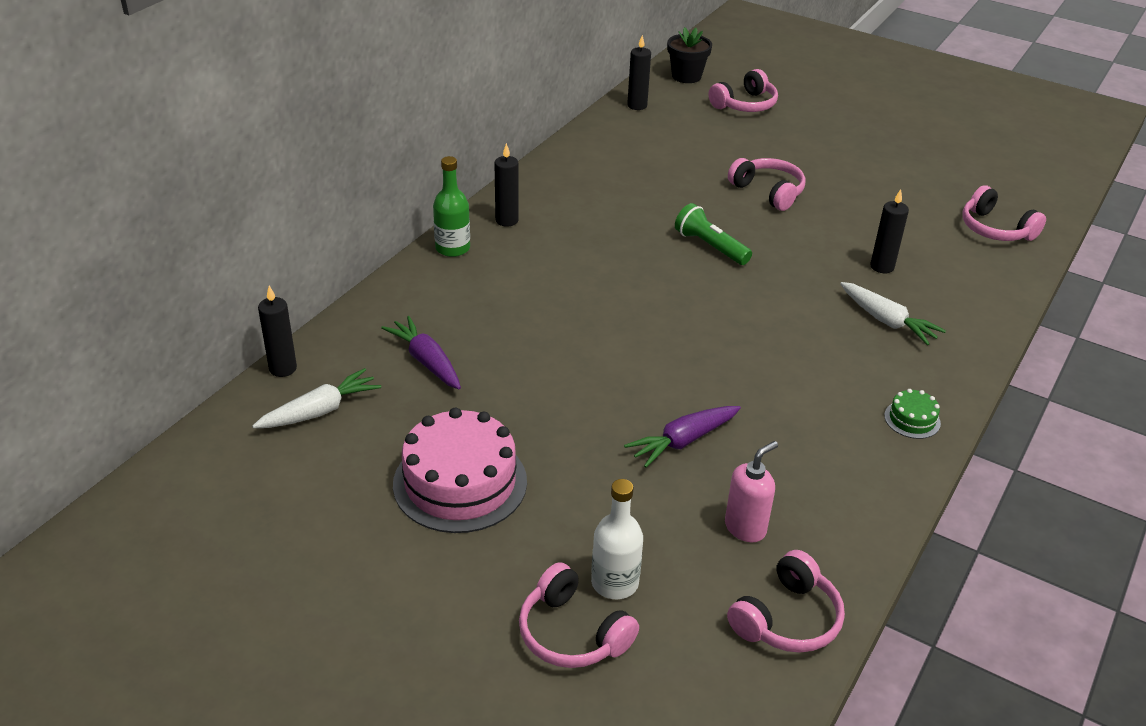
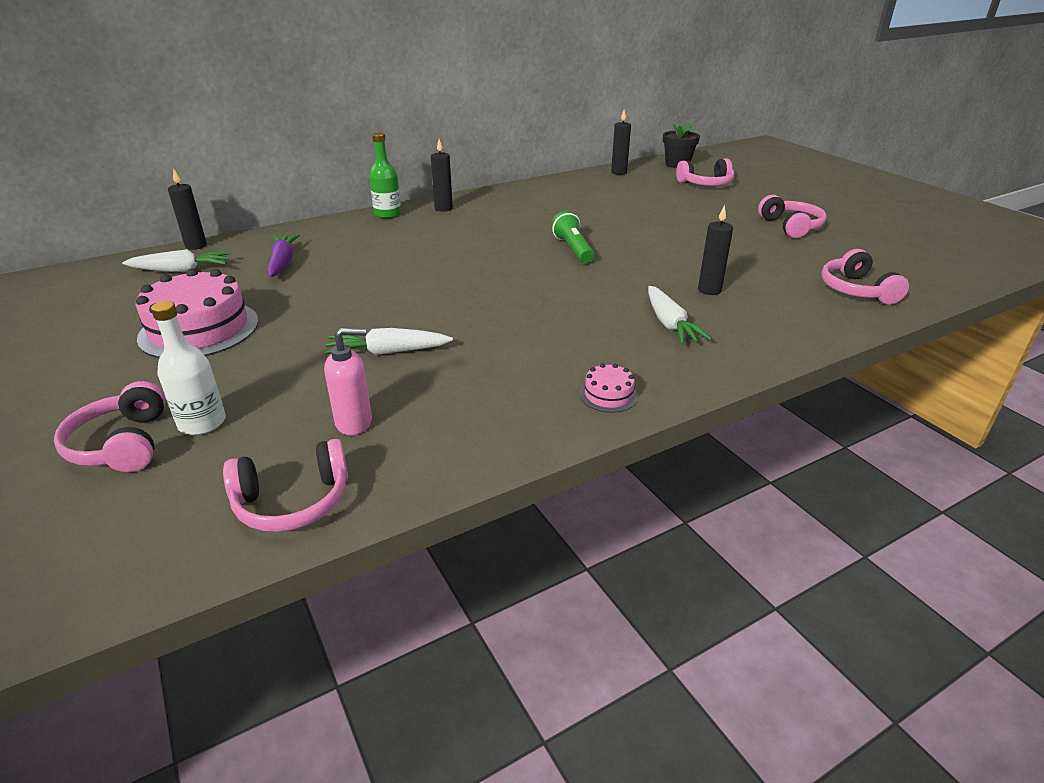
camera: 30 degrees right, 5 degrees down
purple carrot [624,406,741,468] -> white carrot [324,328,453,355]
pink headphones [728,158,805,211] -> pink headphones moved to [758,195,827,238]
green cake [884,389,941,439] -> pink cake [580,363,638,413]

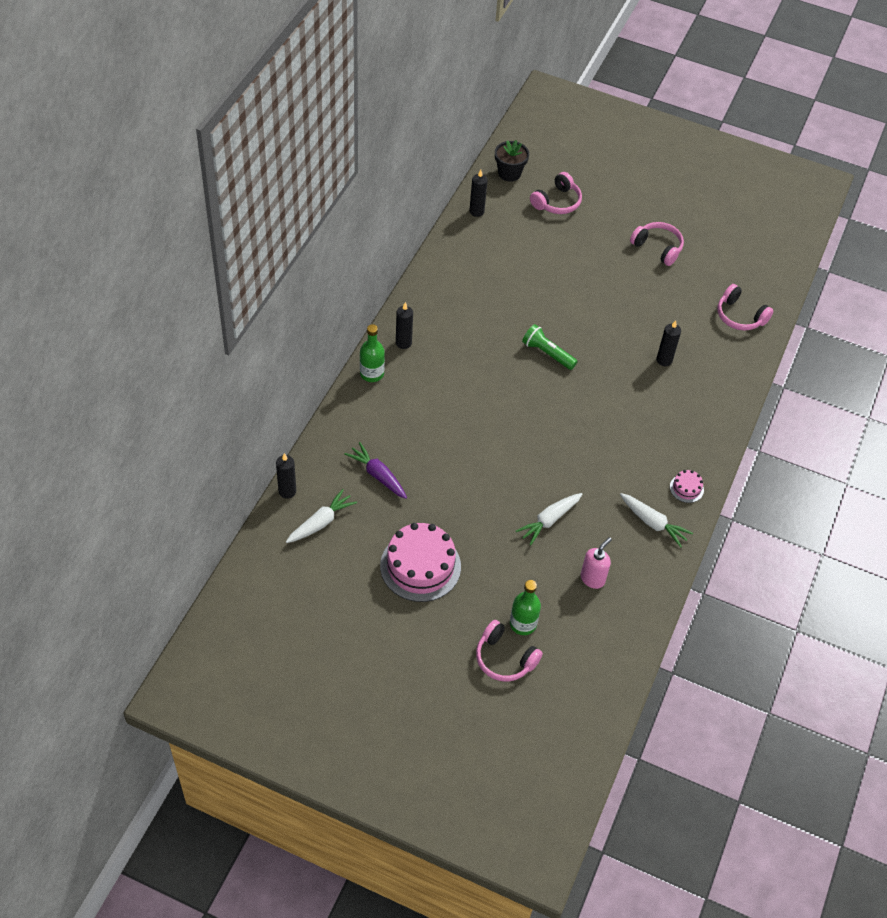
camera: 40 degrees left, 20 degrees up
white bottle [151,301,226,435] -> green bottle [510,580,541,635]
pink headphones [223,439,348,532] -> none
white carrot [648,286,712,344] -> white carrot moved to [620,493,693,547]

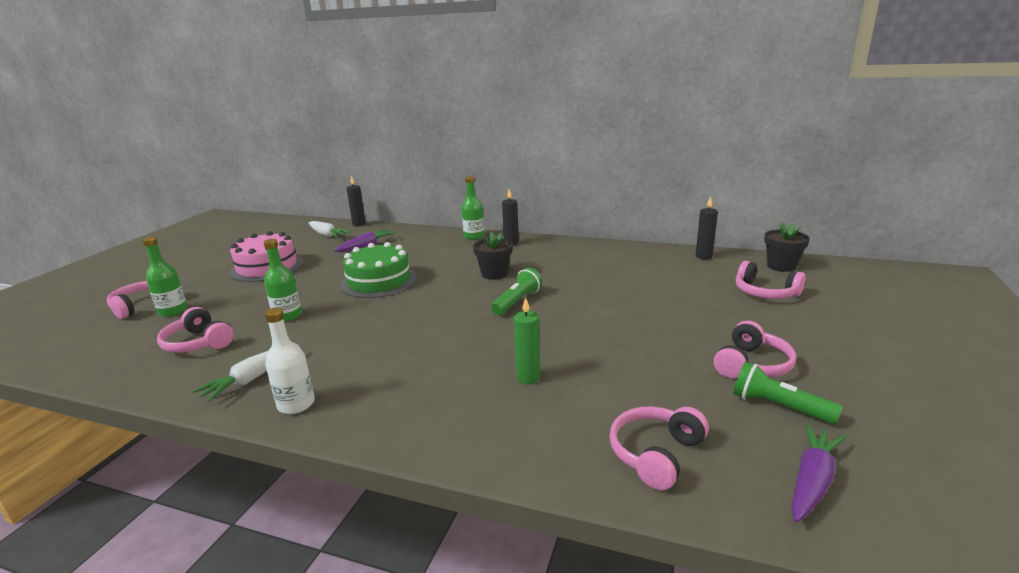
camera: 90 degrees right, 30 degrees down
white carrot [516,493,582,545] -> green bottle [264,239,302,322]
pink soap dispenser [581,537,612,589] -> pink headphones [157,307,233,353]
black candle [656,320,681,366] -> green candle [514,297,540,385]
pink cake [670,470,704,503] -> white bottle [265,307,315,414]
none -> green cake [340,242,417,298]
none -> black flower pot [473,231,513,280]
none -> green flashlight [733,362,842,424]
none -> purple carrot [791,424,846,522]

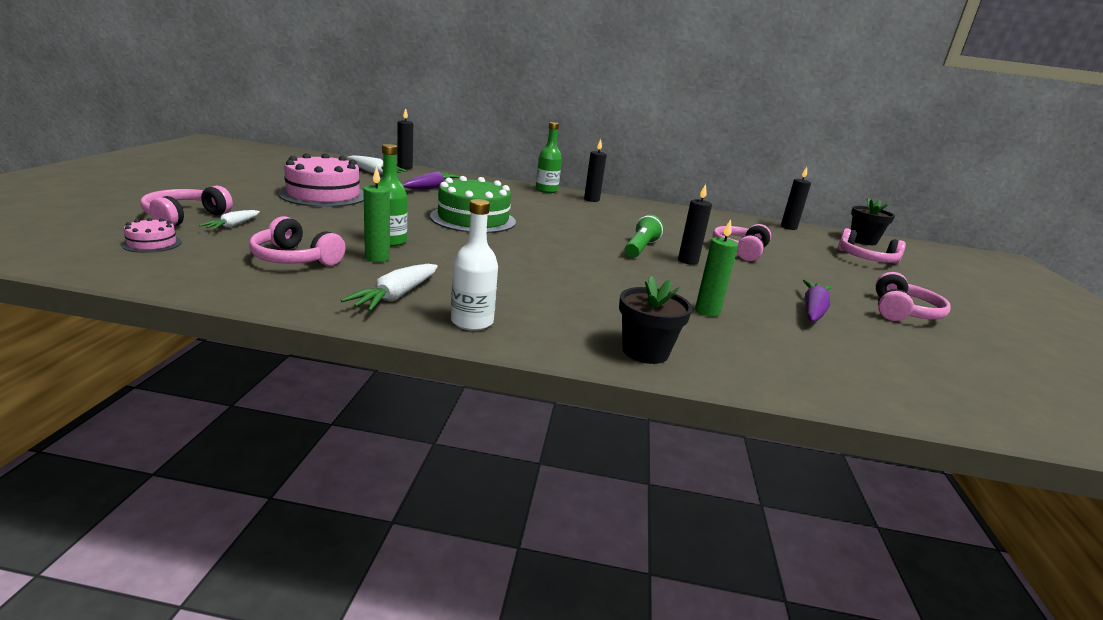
camera: 15 degrees left, 0 degrees up
green bottle [142,236,187,316] -> white carrot [199,210,260,230]
black flower pot [473,231,513,280] -> black flower pot moved to [619,276,692,364]
pink headphones [610,406,709,490] -> pink headphones moved to [712,224,771,261]
green flashlight [733,362,842,424] -> none
purple carrot [791,424,846,522] -> purple carrot moved to [803,280,832,322]
none -> pink cake [122,218,182,253]
none -> green candle [363,166,390,262]
none -> black candle [678,184,712,265]

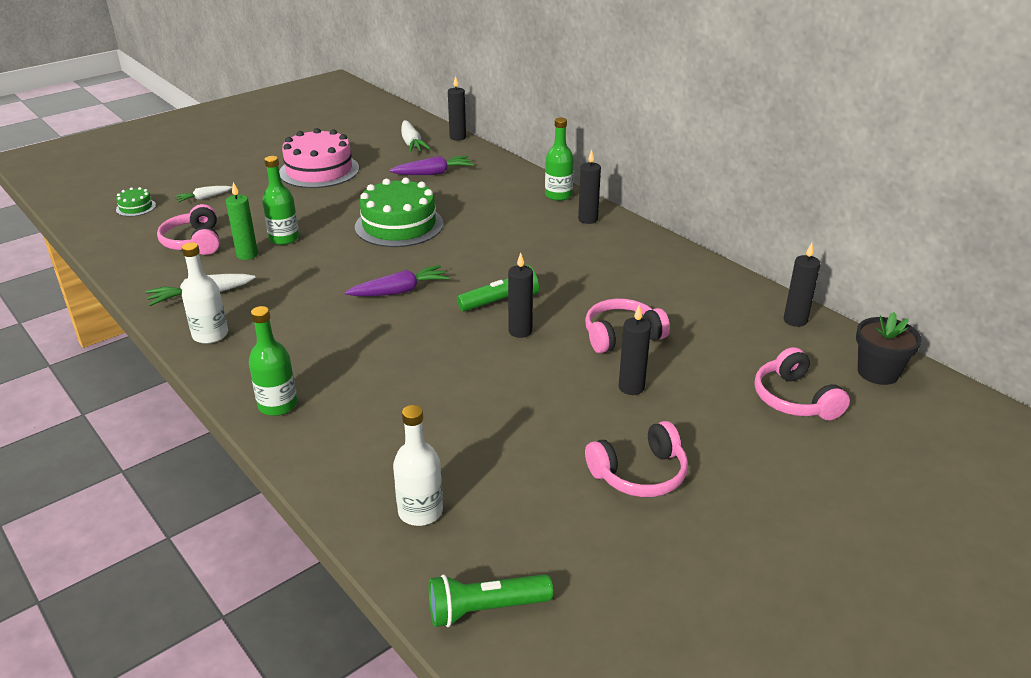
camera: 45 degrees right, 10 degrees up
pink cake [122,218,182,253] -> green cake [116,187,156,217]
pink headphones [141,186,233,226] -> none
black flower pot [619,276,692,364] -> green bottle [249,306,298,416]
green candle [695,219,738,317] -> none
purple carrot [803,280,832,322] -> purple carrot moved to [345,265,449,296]
none -> white bottle [393,405,443,526]
none -> green flashlight [429,574,553,627]
none -> black candle [619,305,651,395]

